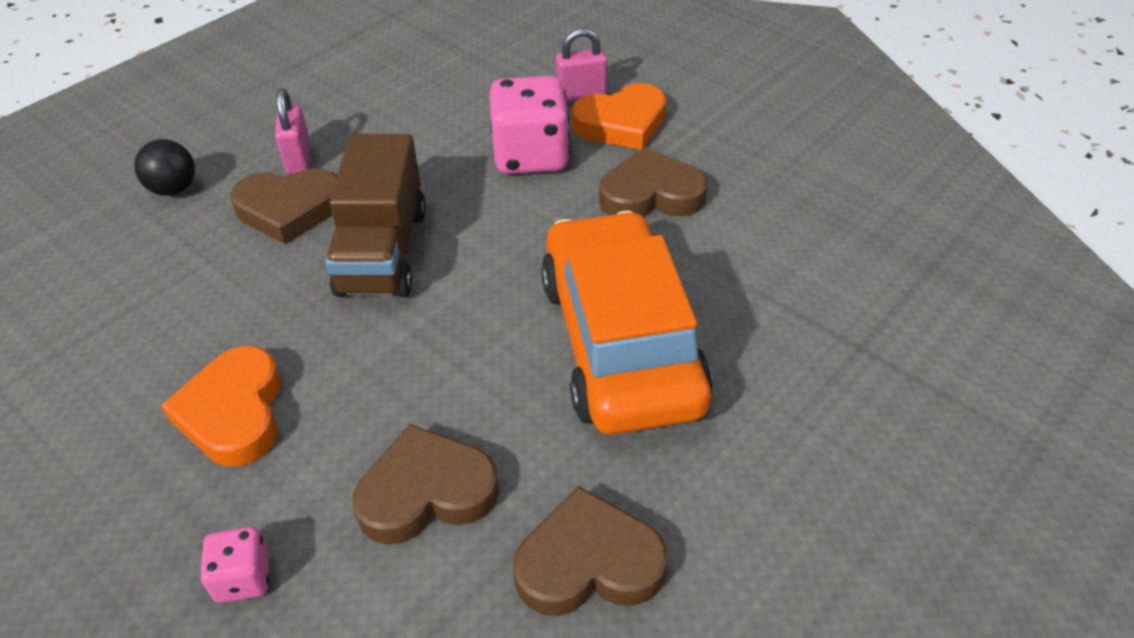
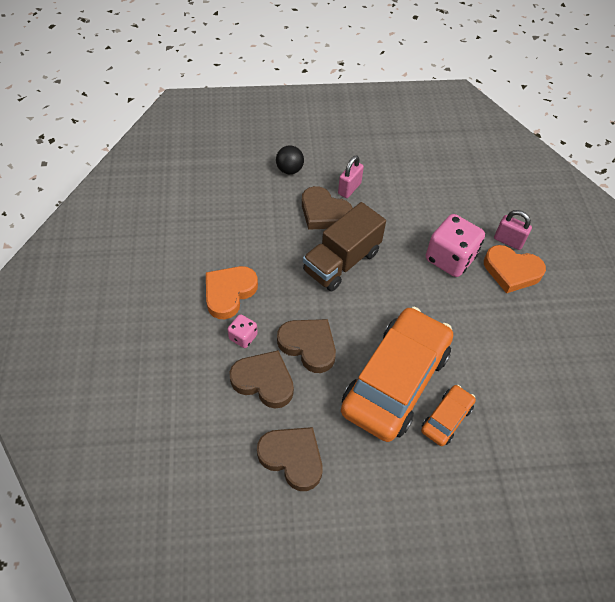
camera: 40 degrees right, 10 degrees up
pink dice [200,527,269,603] -> pink dice moved to [227,314,258,348]
brown heart [599,147,707,217] -> brown heart moved to [277,319,336,373]
none -> orange car [421,385,476,446]

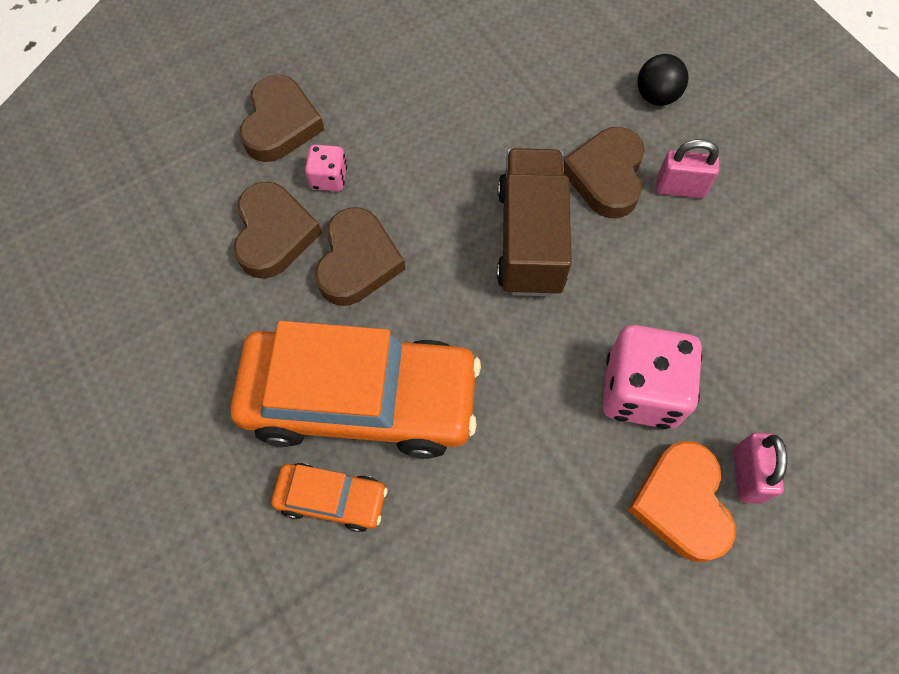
camera: 65 degrees right, 10 degrees up
orange heart [206,266,258,319] -> none
brown heart [257,427,323,491] -> brown heart moved to [240,75,325,162]
brown truck [303,202,386,291] -> brown truck turned 75 degrees clockwise [497,148,572,296]

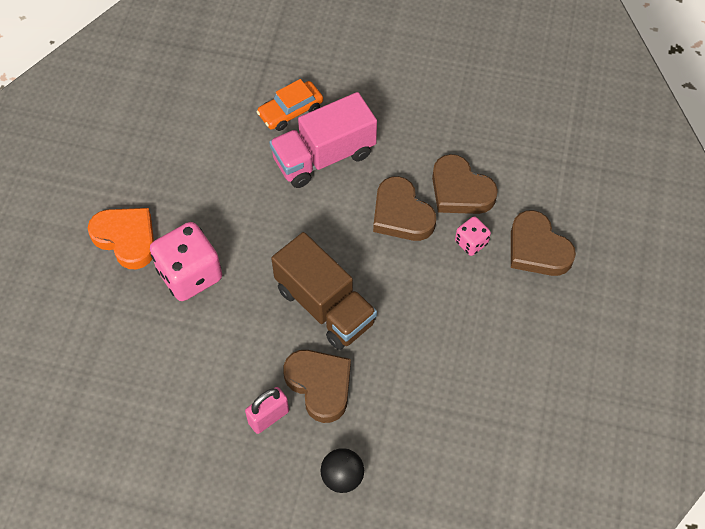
camera: 135 degrees right, 5 degrees down
orange car [230,321,481,459] -> pink truck [269,92,377,188]
pink padlock [734,433,787,504] -> none

